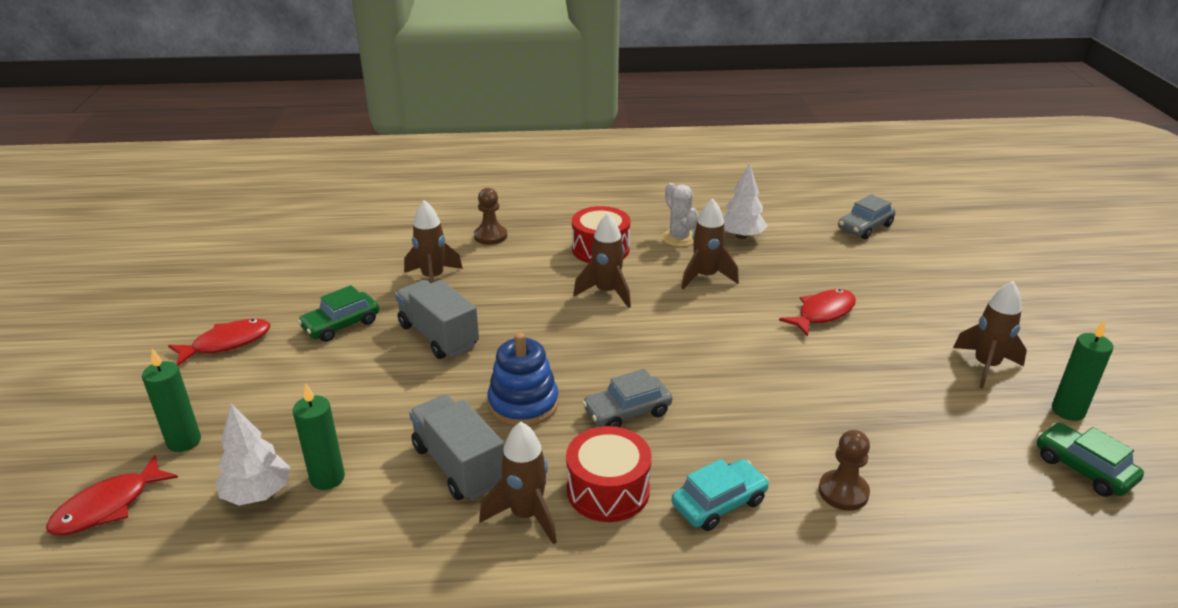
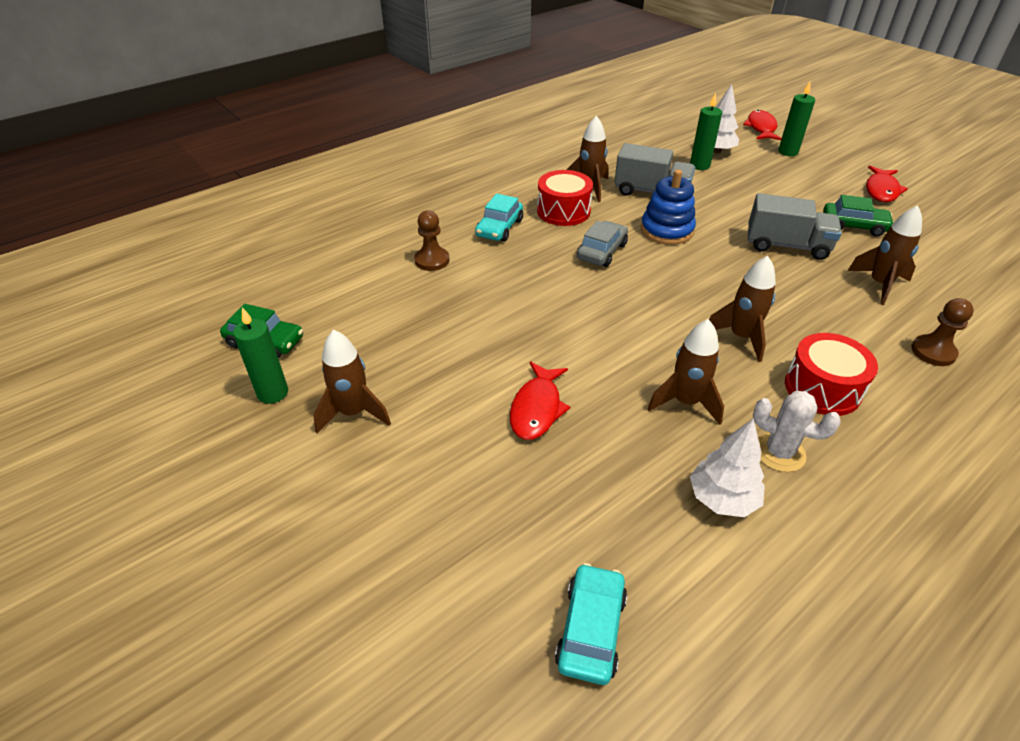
camera: 145 degrees right, 10 degrees up
green car [298,285,379,342] -> green car turned 90 degrees clockwise [823,195,894,237]
grey car [838,194,896,239] -> turquoise car [555,563,627,685]

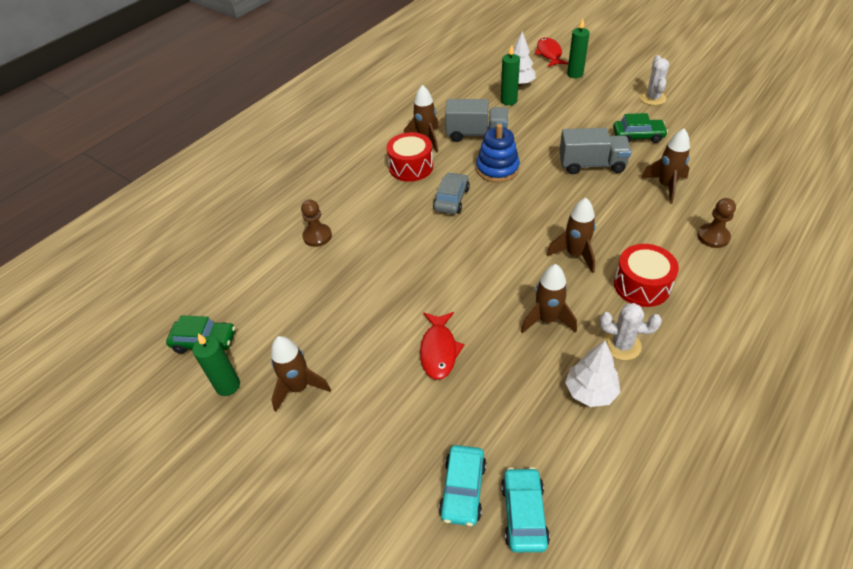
camera: 10 degrees left, 5 degrees up
turquoise car [475,194,523,242] -> turquoise car moved to [439,445,486,526]
red fish [866,166,908,202] -> white cactus [640,55,669,105]

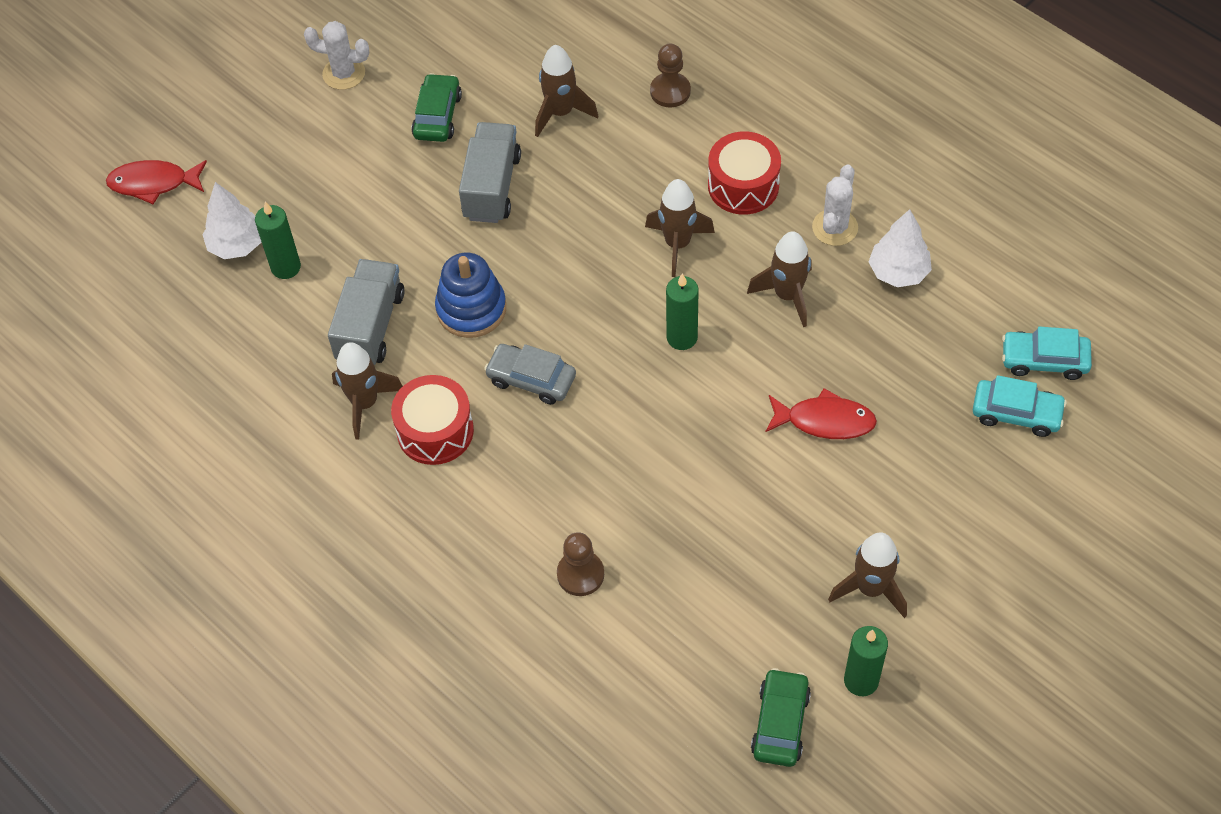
camera: 85 degrees left, 10 degrees up
green candle [567,19,590,78] -> green candle moved to [666,273,699,350]

